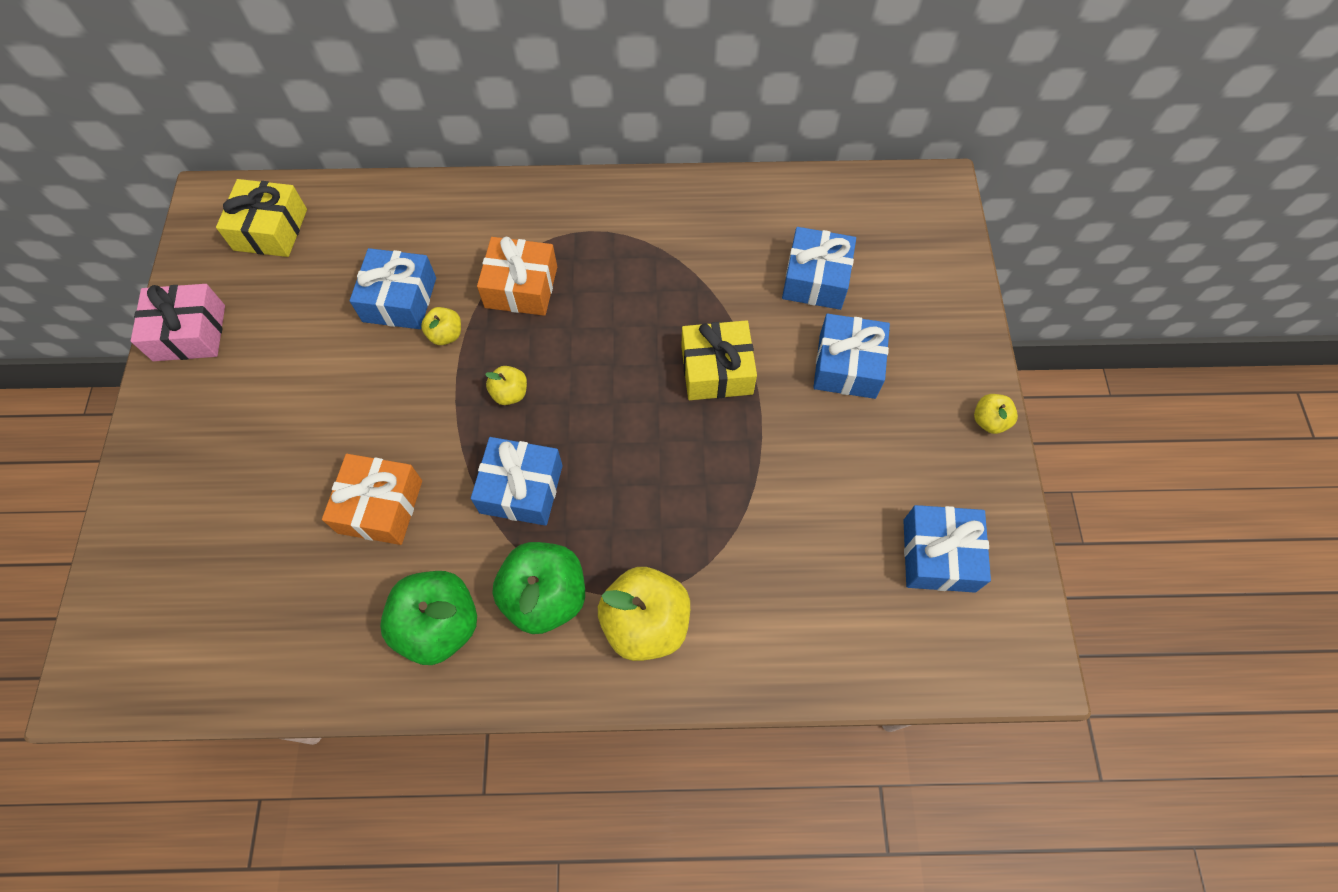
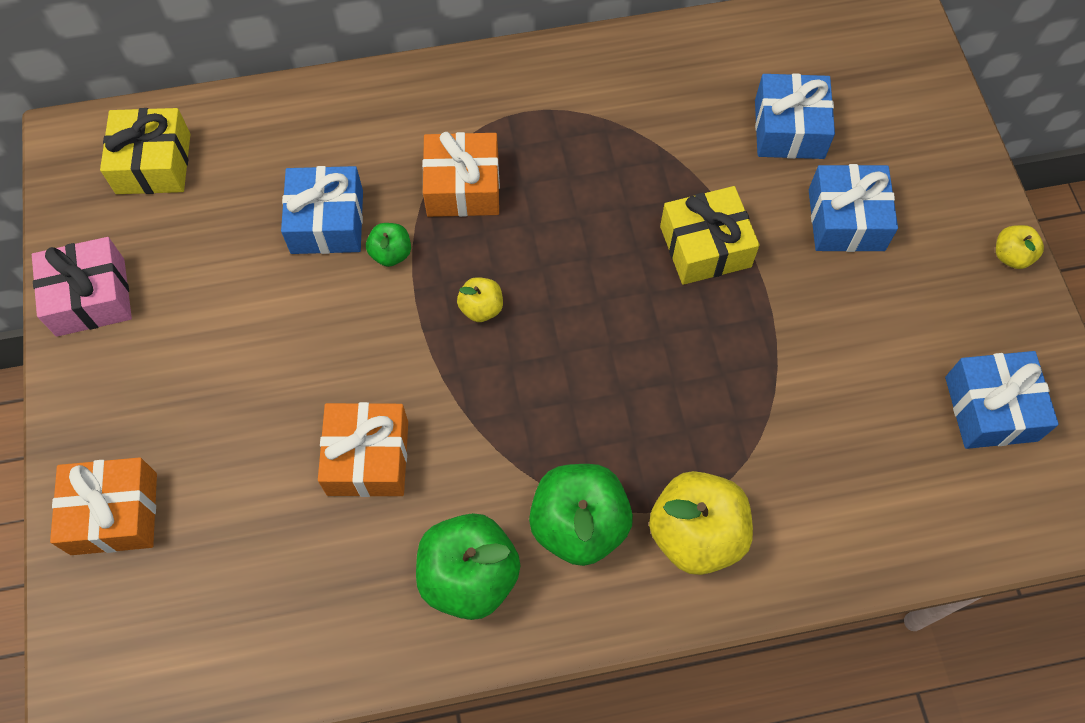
camera: 10 degrees left, 0 degrees up
yellow apple [421,307,461,345] -> green apple [366,223,411,267]
blue gift [471,437,563,526] -> none
none -> orange gift [50,457,157,555]

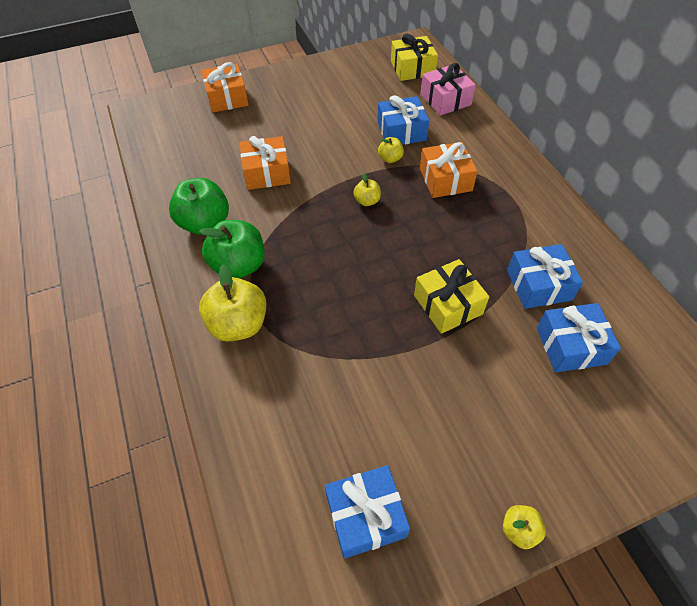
camera: 80 degrees right, 10 degrees down
pink gift [32,237,132,337] -> pink gift moved to [420,63,476,116]
green apple [366,223,411,267] -> yellow apple [378,137,404,163]
blue gift [809,164,898,252] -> blue gift moved to [507,244,583,309]

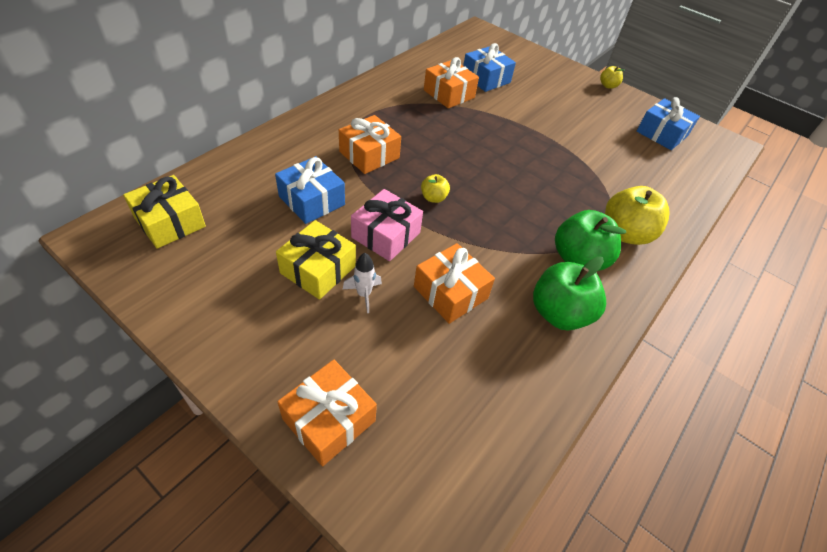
camera: 125 degrees left, 5 degrees down
yellow apple [378,137,404,163] -> none
yellow gift [414,259,489,334] -> yellow gift moved to [276,220,356,300]
pink gift [420,63,476,116] -> pink gift moved to [351,189,423,261]
blue gift [507,244,583,309] -> orange gift [424,57,479,108]
none -> white rocket [343,253,382,313]

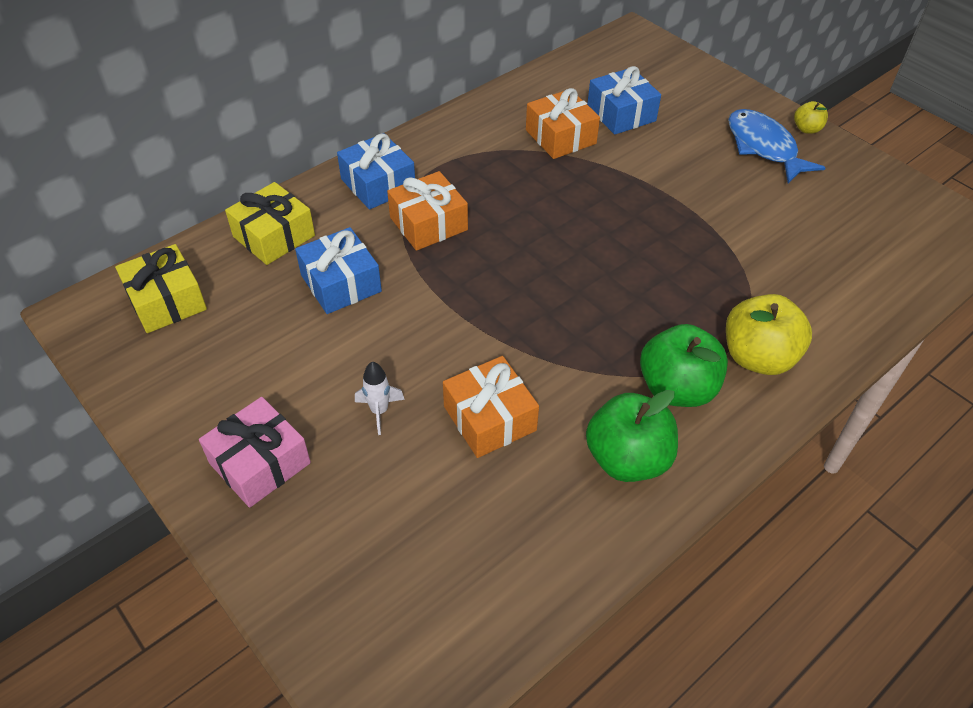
camera: 15 degrees right, 0 degrees up
yellow gift [276,220,356,300] -> yellow gift moved to [225,182,315,265]
orange gift [277,360,377,466] -> none
pink gift [351,189,423,261] -> pink gift moved to [199,397,311,508]
yellow apple [421,174,450,203] -> none
blue gift [637,97,700,150] -> blue gift moved to [337,133,415,210]
none -> blue fish [728,109,826,183]

